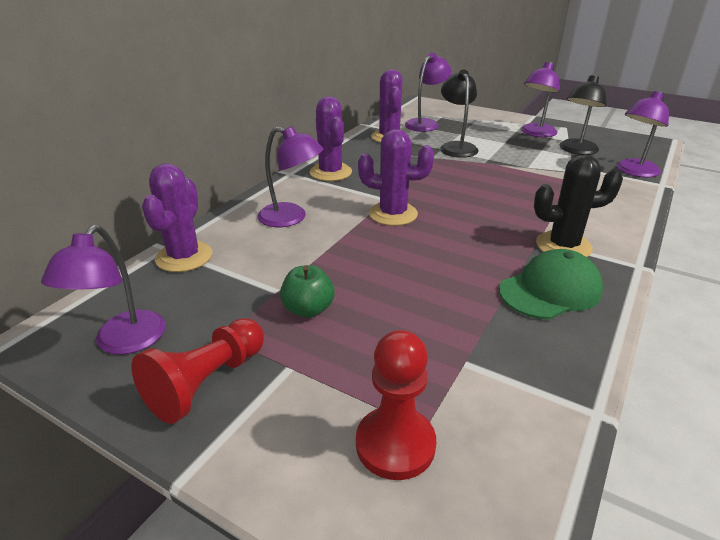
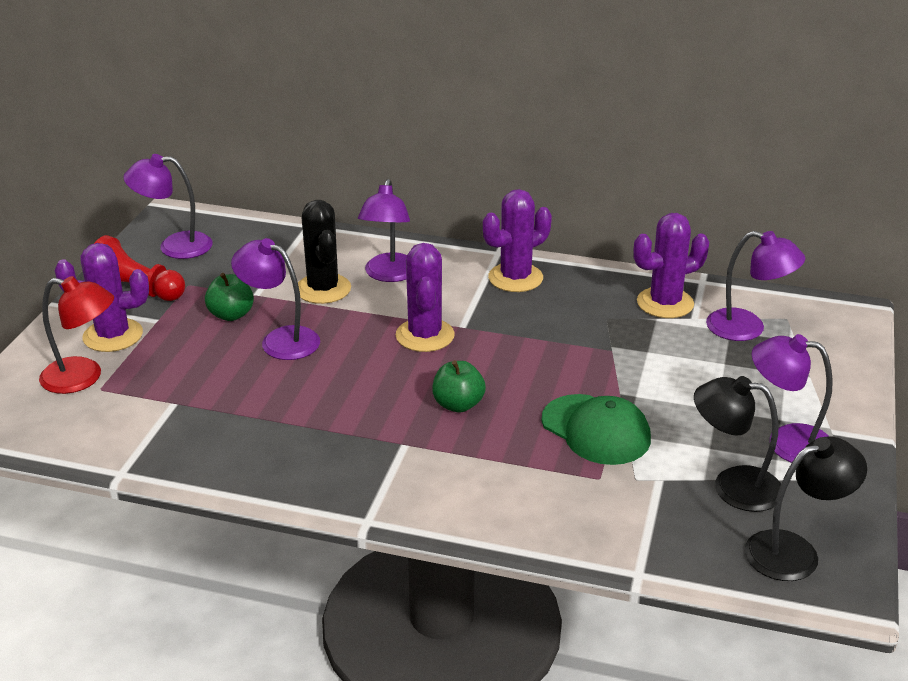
camera: 75 degrees right, 0 degrees up
purple cactus [142,163,212,272] -> purple cactus moved to [55,243,149,352]
red pawn [356,330,436,480] -> red lamp [39,276,114,394]
black lamp [440,70,479,158] -> black lamp moved to [745,436,867,581]
green cap [499,249,603,320] -> green cap moved to [542,394,651,465]
black cactus [534,155,623,257] -> black cactus moved to [298,200,351,304]
purple lamp [617,90,669,177] -> purple lamp moved to [231,238,320,360]
none -> green apple [432,360,486,413]

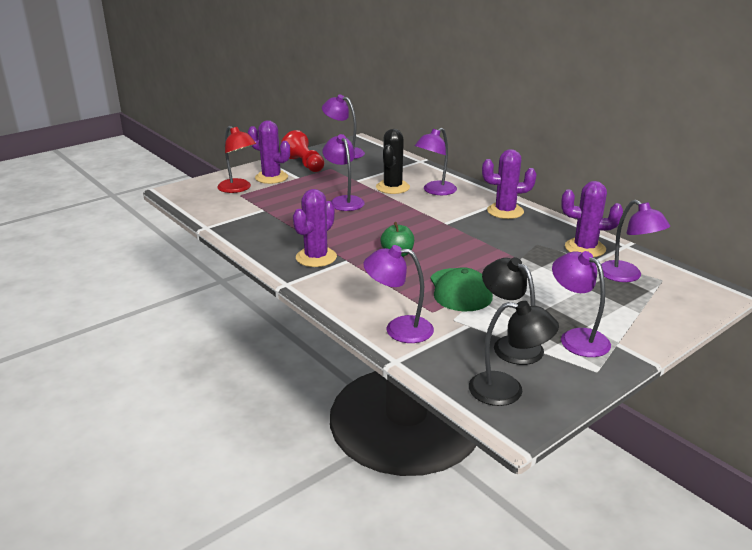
camera: 35 degrees right, 5 degrees down
green apple [205,273,254,321] -> none
purple cactus [396,243,455,352] -> purple cactus moved to [293,189,337,267]
none -> purple lamp [363,245,434,343]

